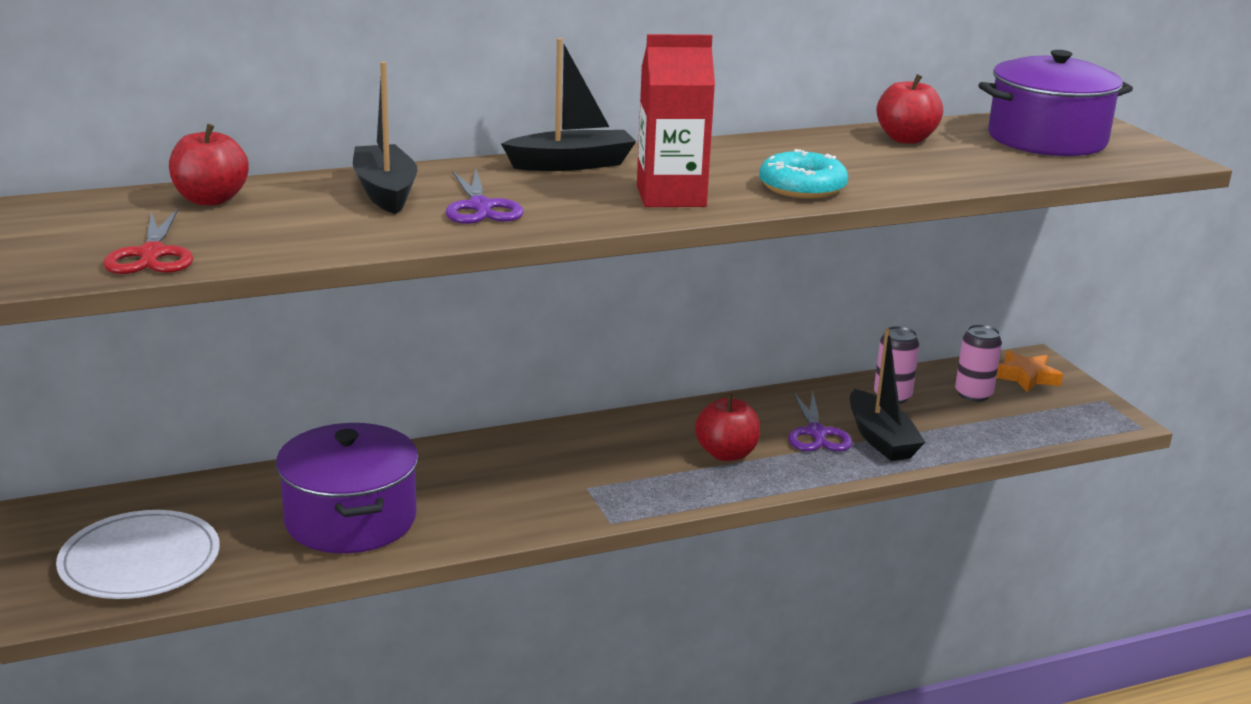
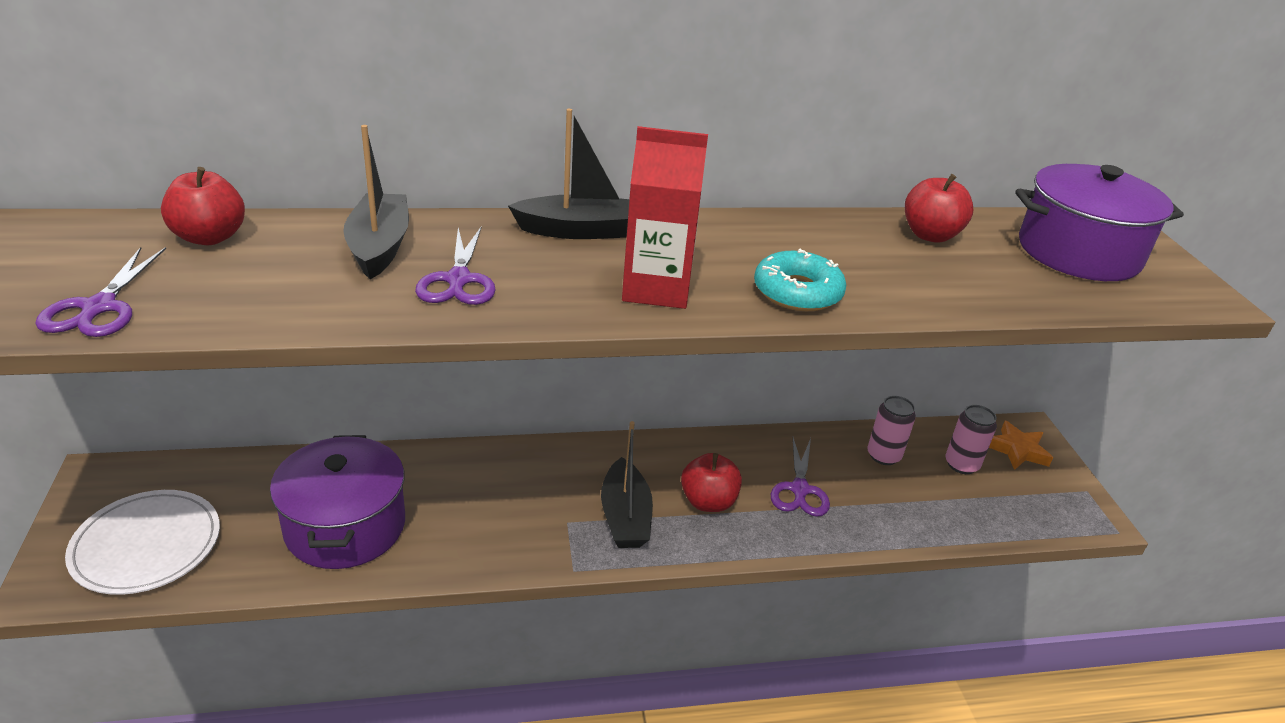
camera: 10 degrees right, 10 degrees up
red scissors [103,208,193,274] -> purple scissors [35,247,166,337]
black boat [850,329,925,461] -> black boat moved to [601,421,653,548]

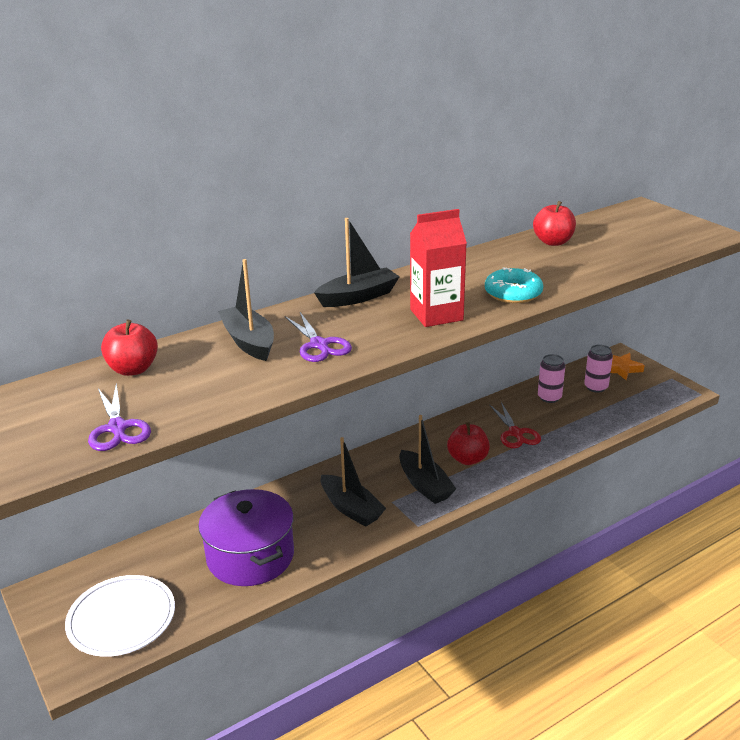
camera: 20 degrees left, 5 degrees down
purple scissors [771,437,830,517] -> red scissors [489,402,541,448]
purple pot [1015,164,1184,281] -> none
none -> black boat [321,437,386,527]

